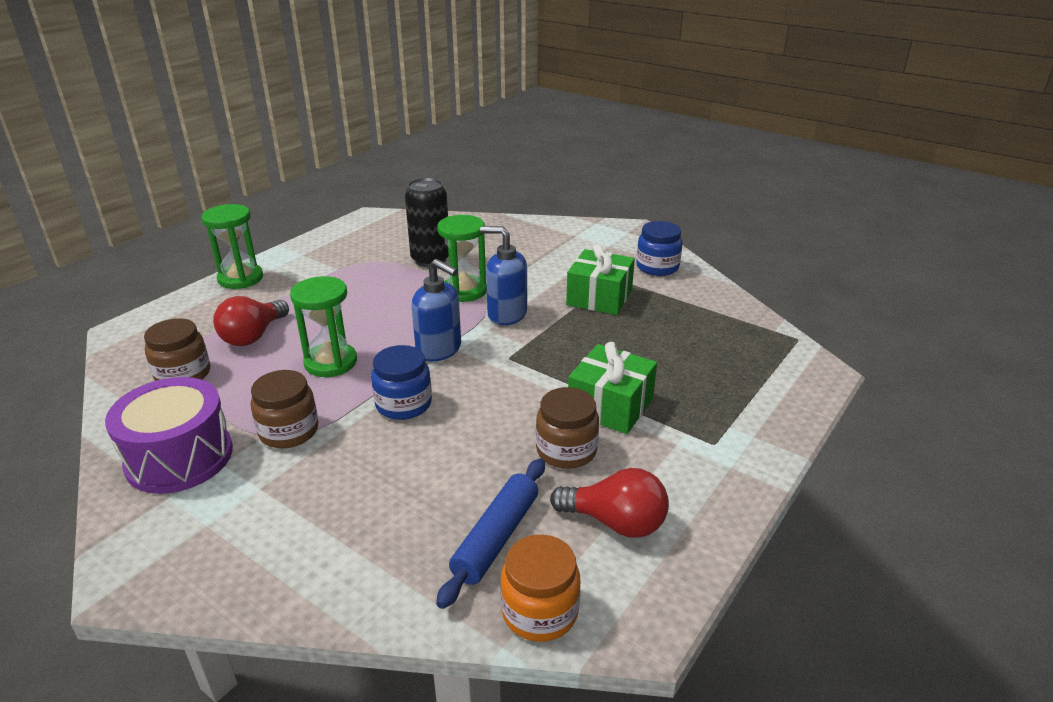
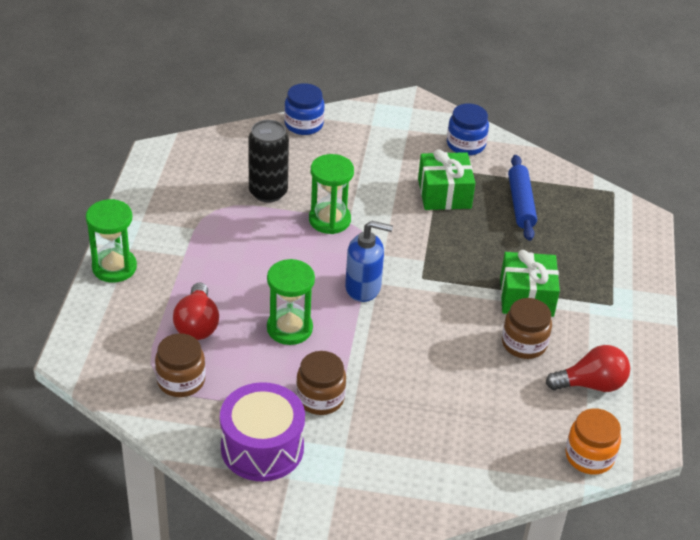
camera: 30 degrees left, 10 degrees up
blue jar [371,345,432,420] -> blue jar moved to [284,83,325,135]
blue rolling pin [436,459,545,609] -> blue rolling pin moved to [508,155,537,241]
blue soap dispenser [480,226,527,325] -> none

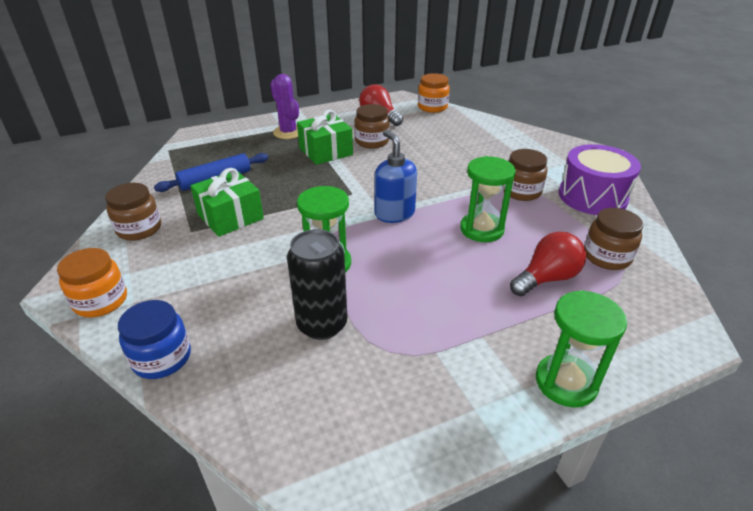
camera: 120 degrees left, 5 degrees down
blue jar [447,103,489,156] -> brown jar [105,183,161,241]
none -> orange jar [57,248,127,317]
none -> purple cactus [270,74,299,139]

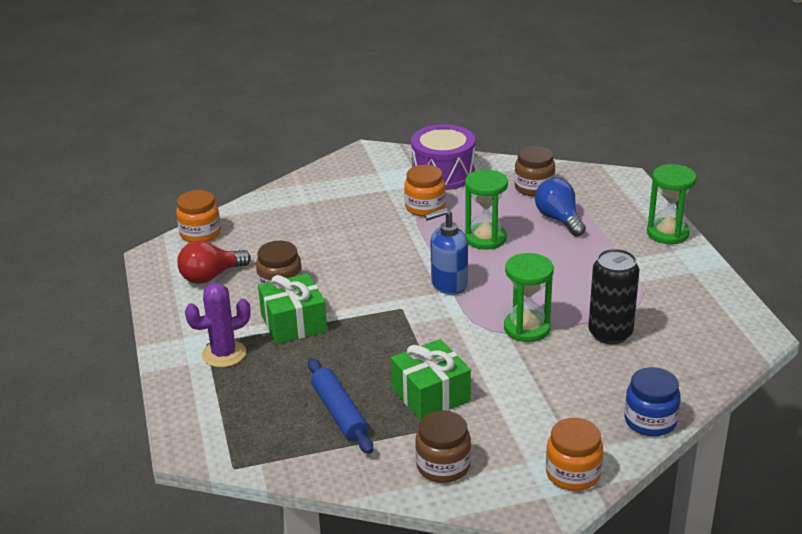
camera: 80 degrees left, 5 degrees down
brown jar [503,149,547,201] -> orange jar [404,165,446,217]
red light bulb [510,232,586,296] -> blue light bulb [535,178,586,237]

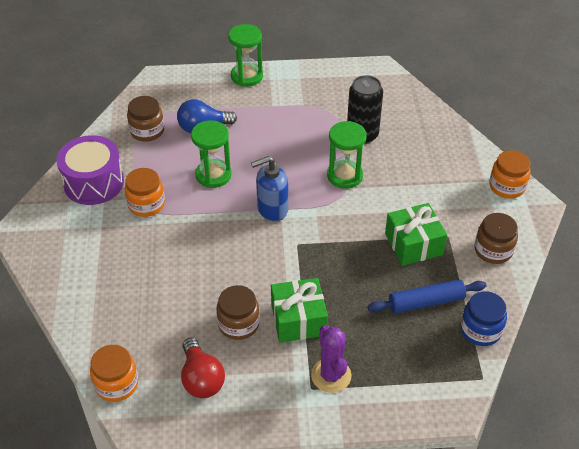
camera: 80 degrees left, 15 degrees up
blue soap dispenser [425,208,468,295] -> blue soap dispenser turned 75 degrees clockwise [251,156,288,222]
blue jar [624,367,681,436] -> blue jar moved to [461,291,507,346]

